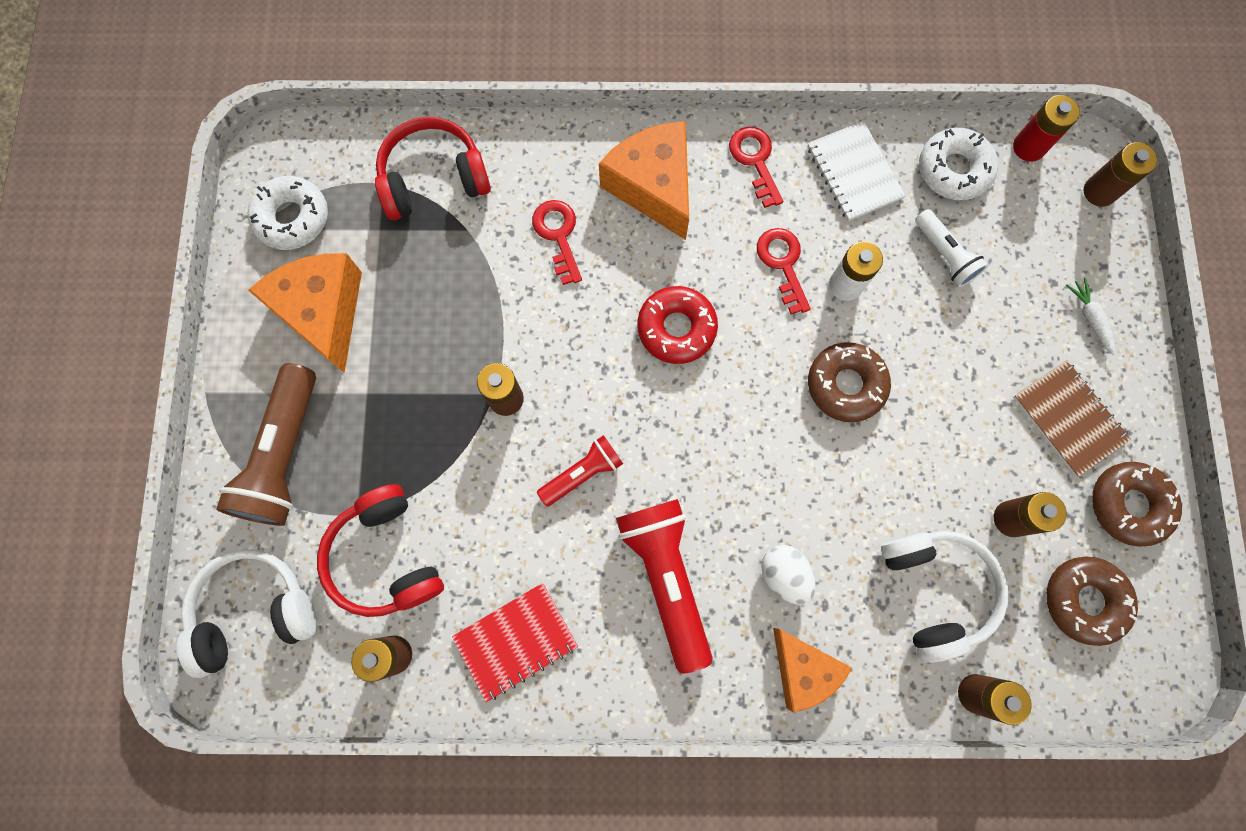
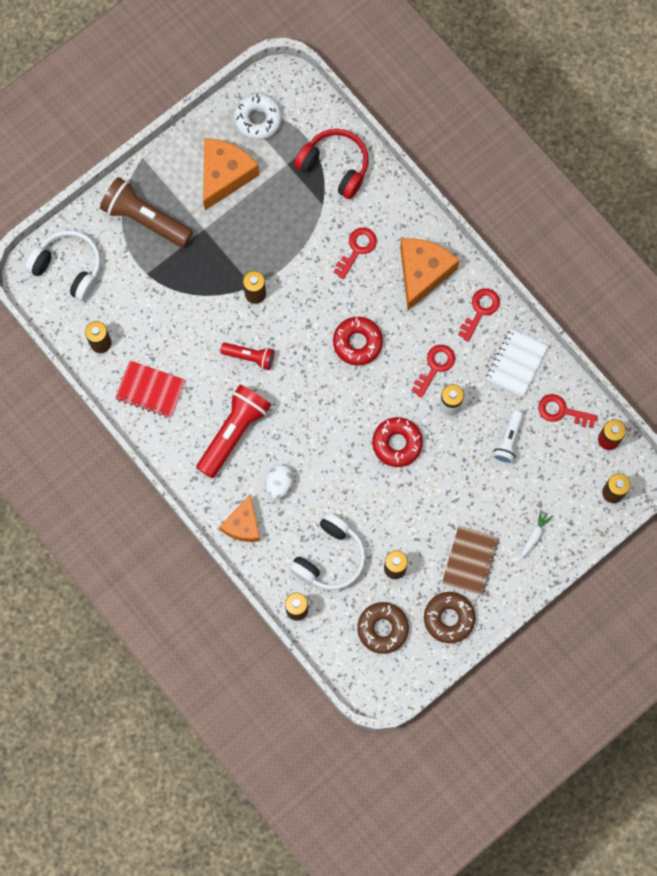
camera: 50 degrees right, 0 degrees up
brown flashlight [216,363,316,526] -> brown flashlight turned 60 degrees clockwise [100,177,193,248]
red headphones [317,484,444,617] -> none
brown donut [808,342,891,422] -> red donut [372,417,423,467]
white donut [919,128,998,200] -> red key [538,394,598,428]

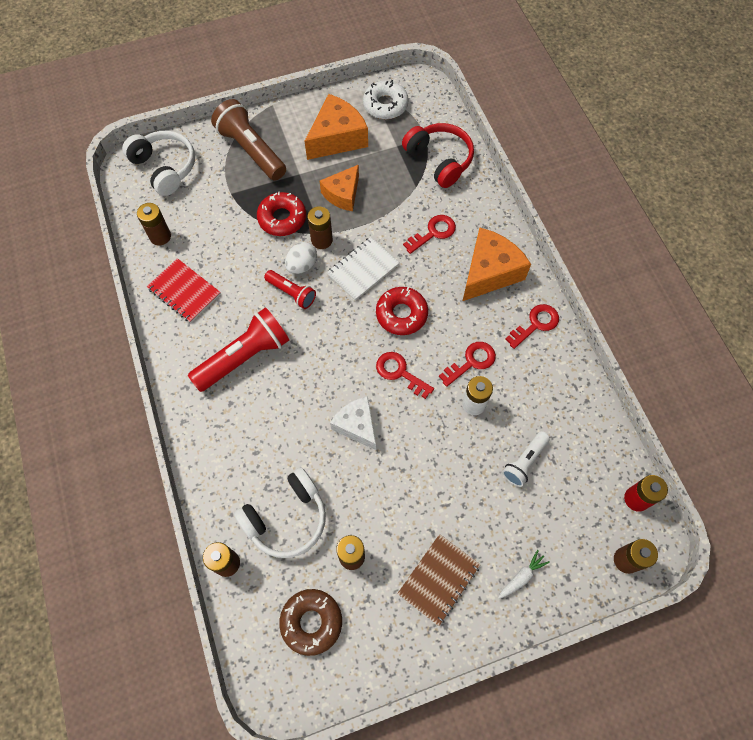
camera: 20 degrees right, 10 degrees down
orange cheese [219,494,260,542] -> orange cheese moved to [320,164,359,211]
white egg [266,464,294,500] -> white egg moved to [285,242,317,274]
red donut [372,417,423,467] -> red donut moved to [257,191,306,236]
brown donut [424,592,475,643] -> none
white notebook [486,328,548,398] -> white notebook moved to [327,237,400,301]
red key [538,394,598,428] -> red key moved to [376,352,434,399]
none -> white cheese [330,396,376,450]

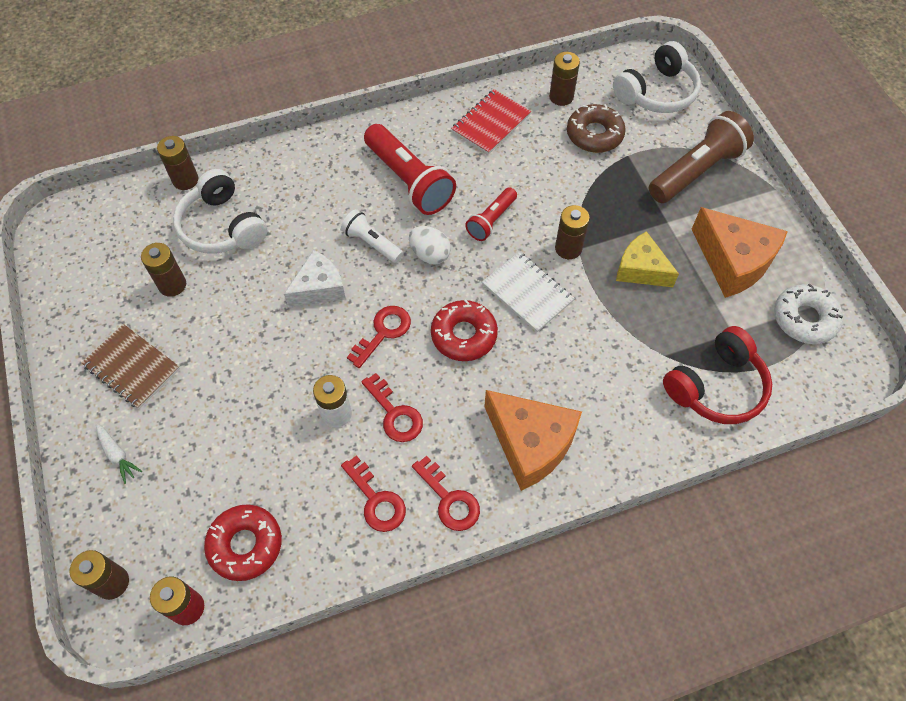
camera: 90 degrees right, 5 degrees down
red donut [257,191,306,236] -> red donut moved to [204,504,282,581]
brown donut [279,589,342,656] -> brown donut moved to [567,104,626,153]
white egg [285,242,317,274] -> white egg moved to [409,226,451,265]
orange cheese [320,164,359,211] -> yellow cheese [616,231,679,287]
red key [403,215,456,254] -> red key moved to [341,455,406,532]
white flashlight [502,431,550,487] -> white flashlight moved to [341,209,403,263]

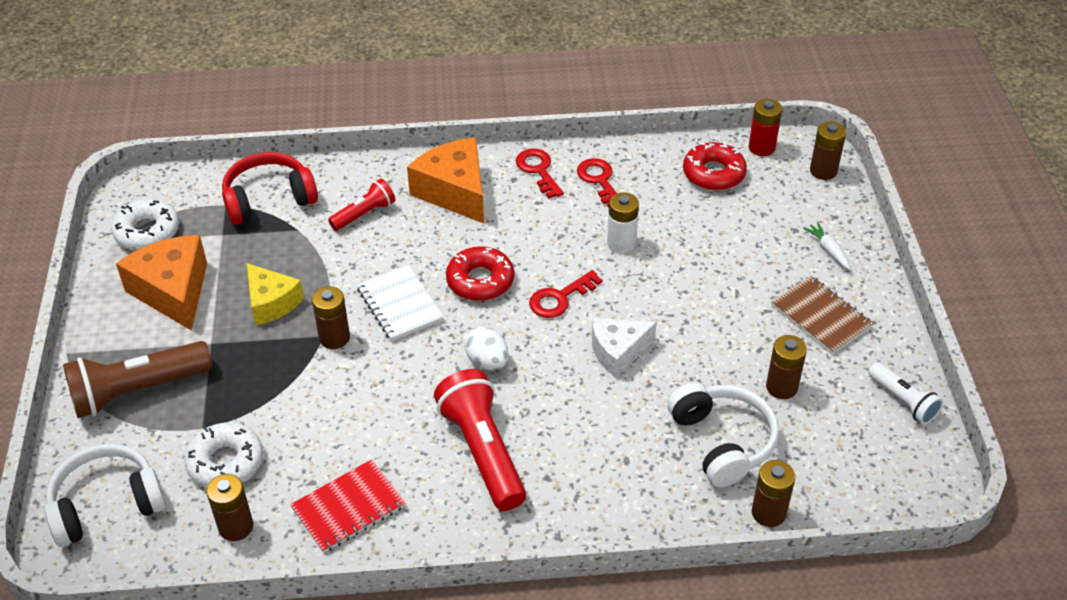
camera: 165 degrees left, 15 degrees down
white flashlight [341,209,403,263] -> white flashlight moved to [868,362,943,425]
red key [361,373,423,442] -> none
red flashlight [465,187,517,241] -> red flashlight moved to [328,179,395,231]
brown donut [567,104,626,153] -> white donut [184,423,263,488]

